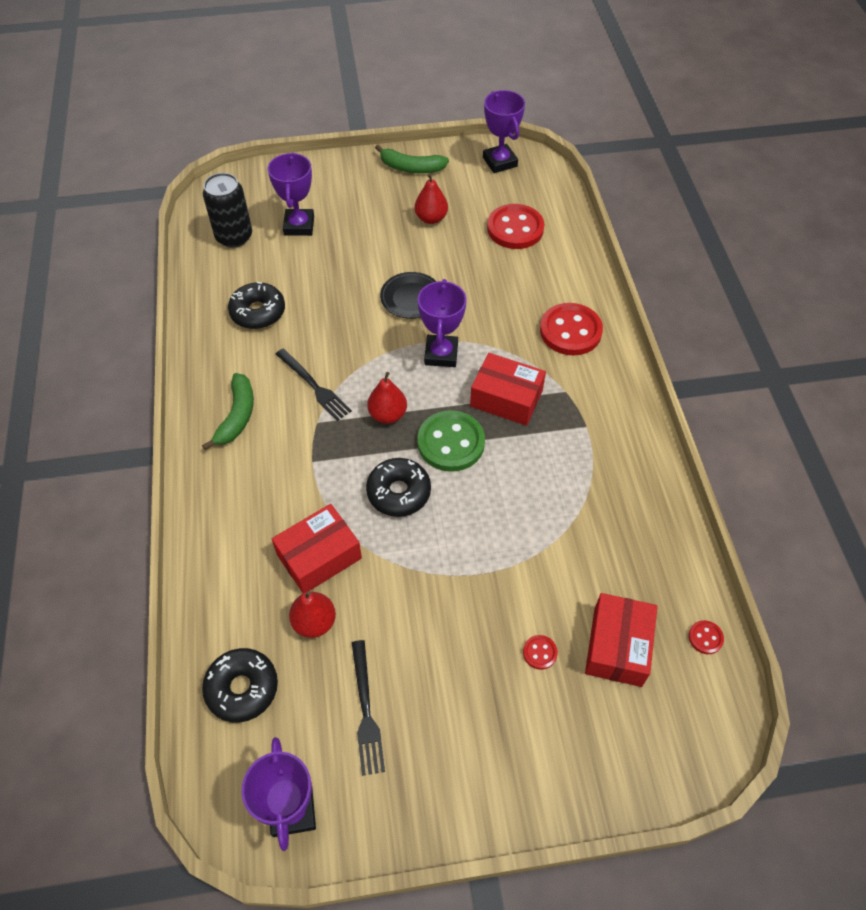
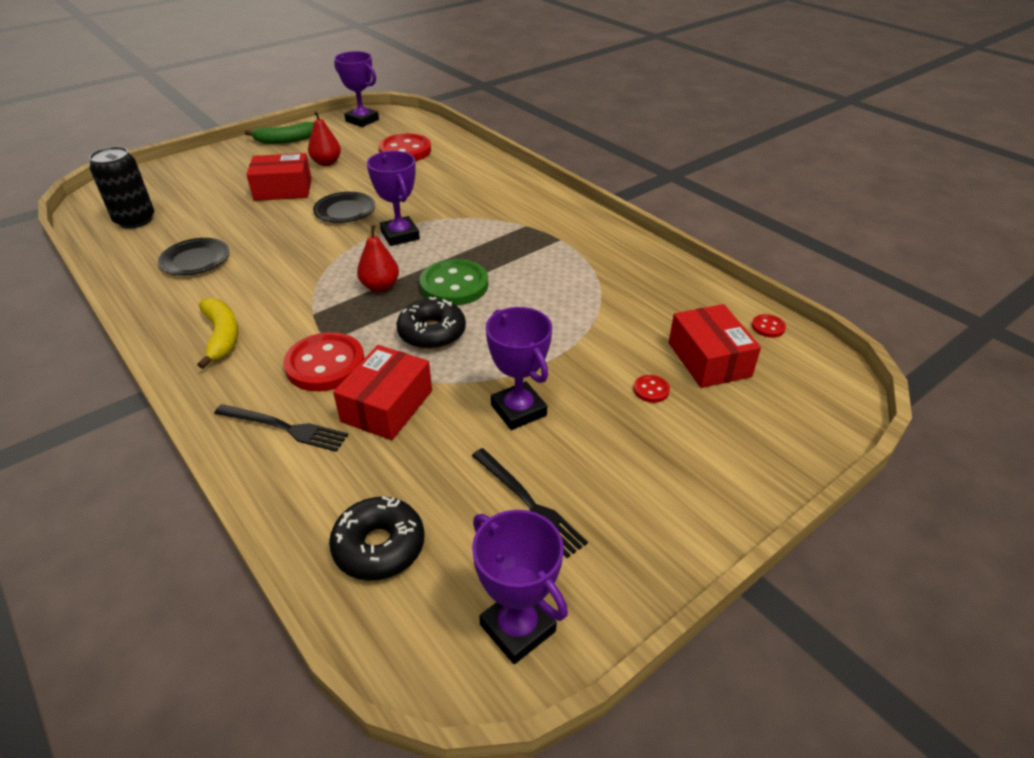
camera: 30 degrees left, 15 degrees down
green banana [202,373,254,450] -> yellow banana [197,298,238,369]
black donut [228,282,285,329] -> black plate [158,238,229,275]
purple trophy [268,152,314,236] -> purple trophy moved to [486,307,552,430]
black fork [276,349,352,421] -> black fork moved to [214,404,348,452]
red pear [289,591,336,638] -> none
red box [470,353,546,426] -> red box moved to [246,153,312,201]
red button [540,303,603,355] -> red button moved to [283,332,365,391]

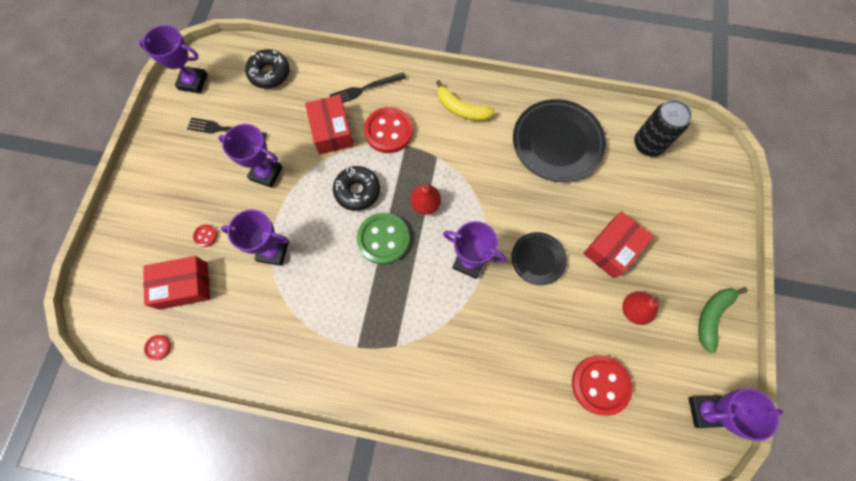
camera: 140 degrees right, 30 degrees up
black plate [158,238,229,275] -> black plate [513,99,606,182], size x1.82
red box [669,304,761,388] -> red box turned 45 degrees counterclockwise [143,256,210,310]
none -> purple trophy [221,209,289,266]

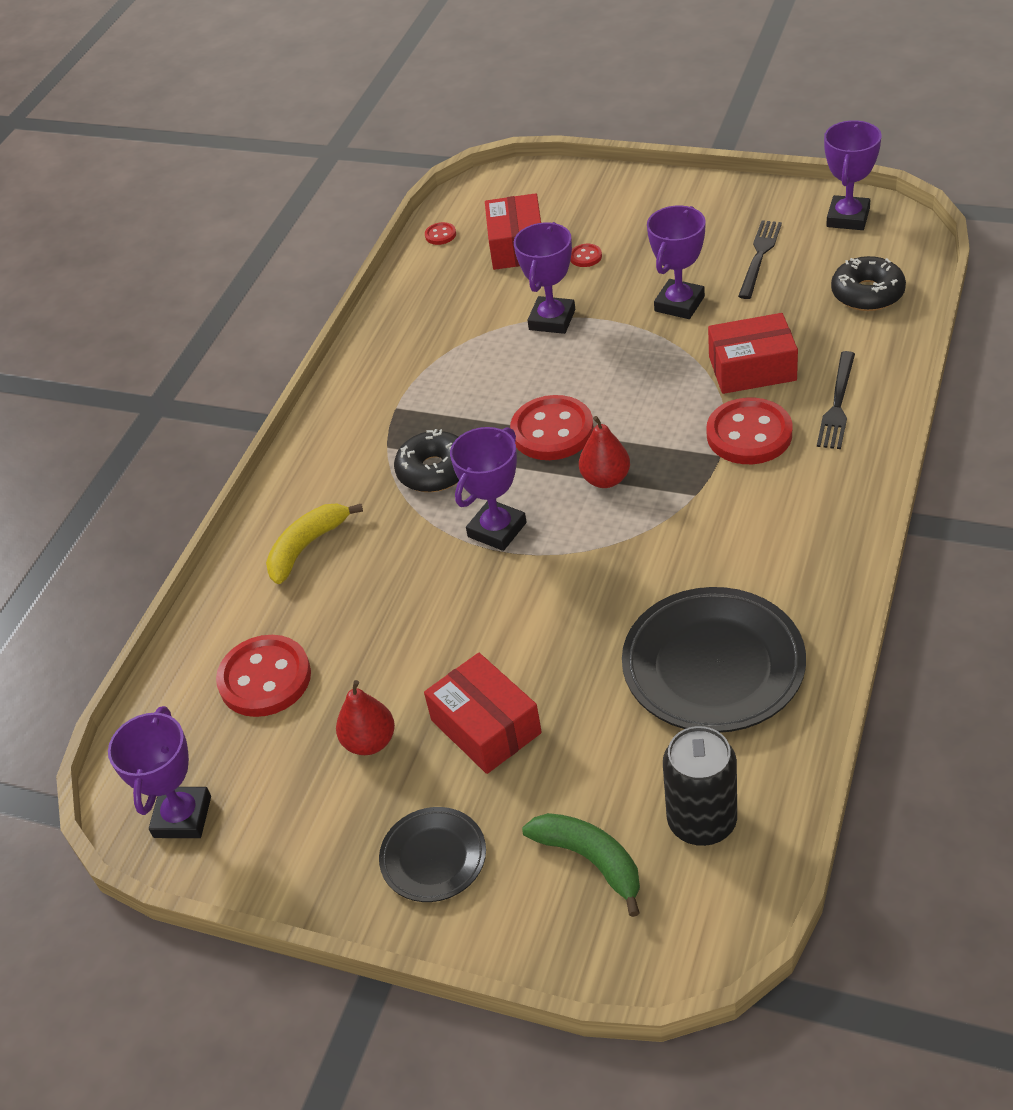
camera: 105 degrees right, 25 degrees down
black fork [330,72,406,103] -> black fork turned 150 degrees counterclockwise [817,351,855,449]
black donut [333,166,380,211] -> black donut moved to [394,429,459,492]
green button [357,213,410,265] -> red button [510,395,594,460]
yellow banana [436,80,495,121] -> yellow banana moved to [266,503,363,584]
black plate [511,232,567,285] -> black plate moved to [379,807,486,902]
green banana [698,287,748,353] -> green banana moved to [522,813,640,917]

